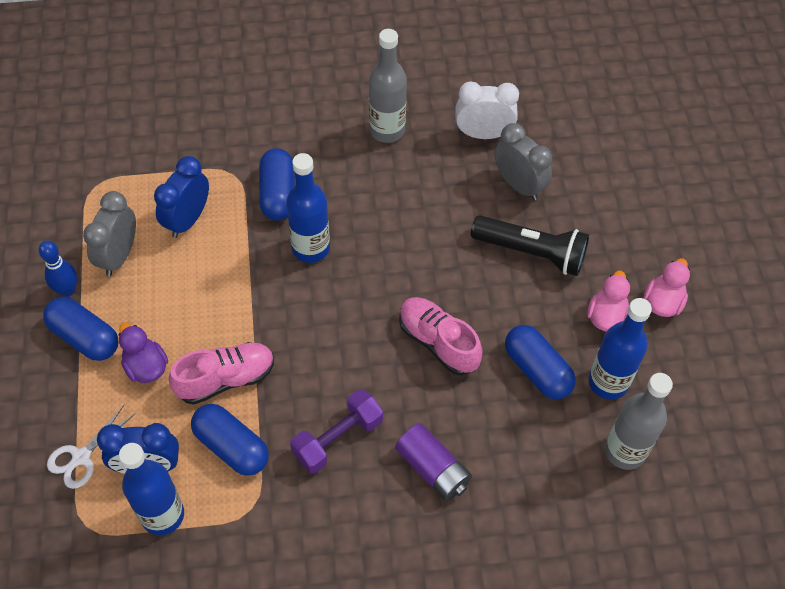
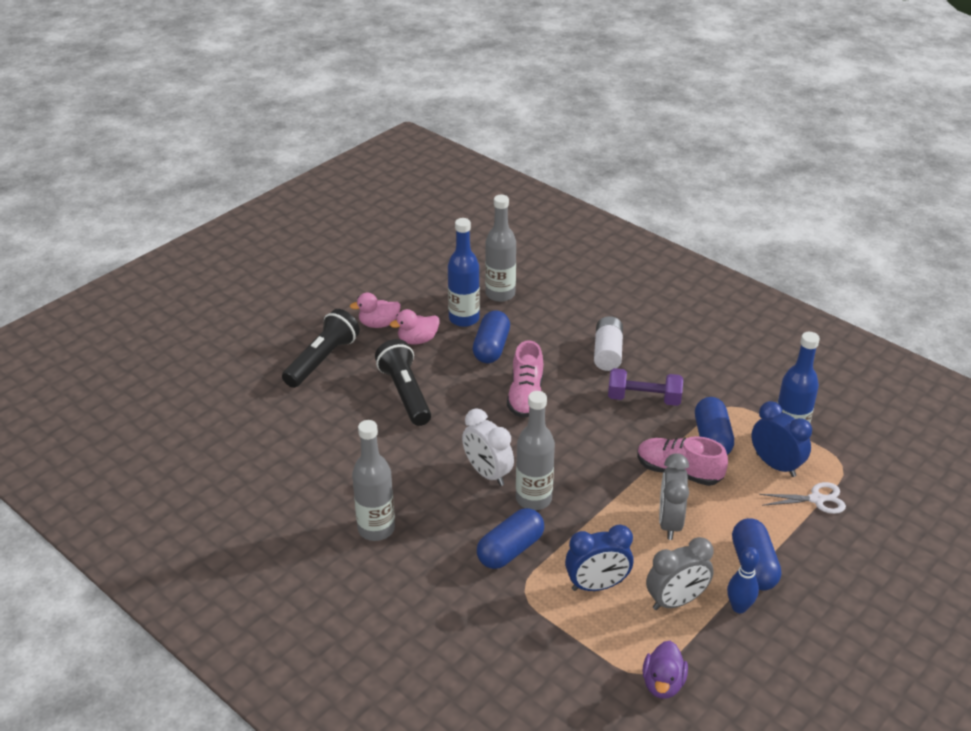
camera: 130 degrees left, 20 degrees down
purple duck [119,323,168,383] -> purple duck moved to [642,641,688,699]
blue bottle [286,153,330,263] -> grey bottle [516,391,555,510]
purple battery [395,423,472,501] -> white battery [594,316,623,371]
white clock [456,82,519,139] -> white clock moved to [462,408,514,486]
grey clock [494,123,552,200] -> grey clock moved to [659,453,689,540]
none -> black flashlight [282,309,360,388]

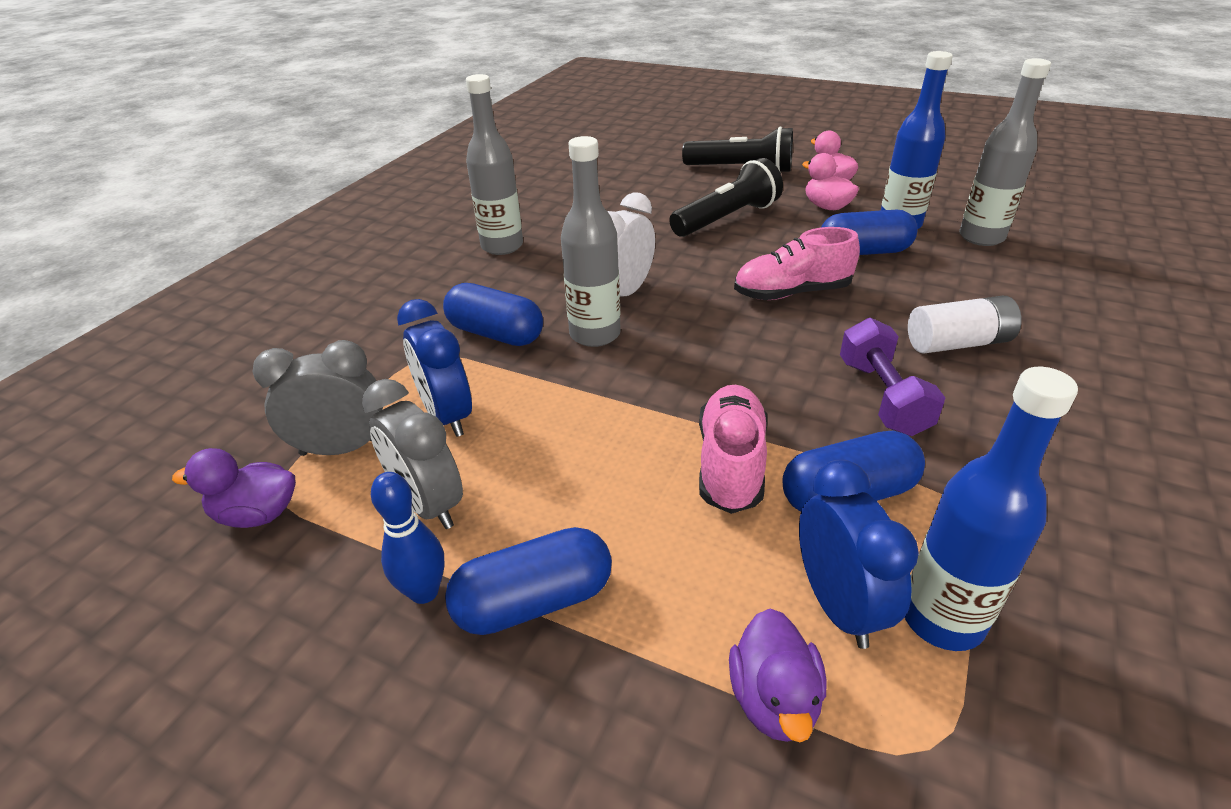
camera: 75 degrees right, 0 degrees up
grey clock [659,453,689,540] -> grey clock moved to [253,340,383,456]
blue clock [751,401,812,477] -> blue clock turned 45 degrees counterclockwise [799,460,919,649]
white scissors [759,482,846,514] -> purple duck [729,609,826,742]

